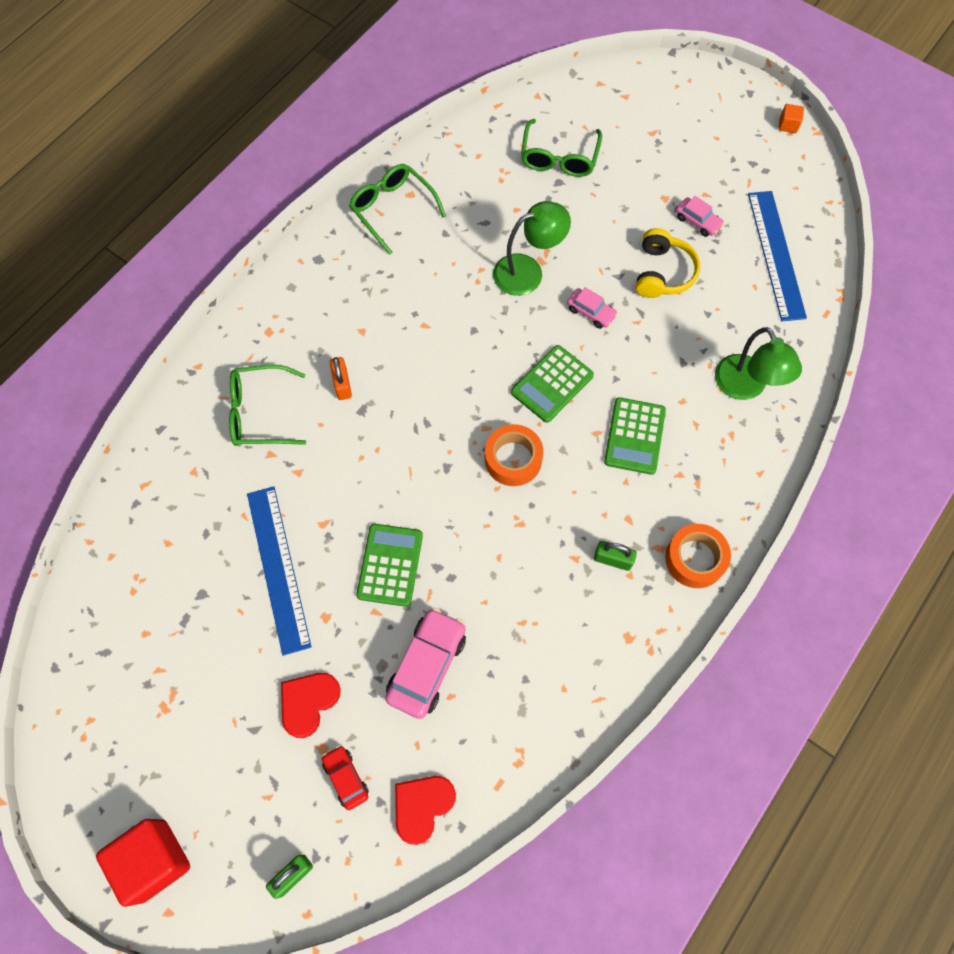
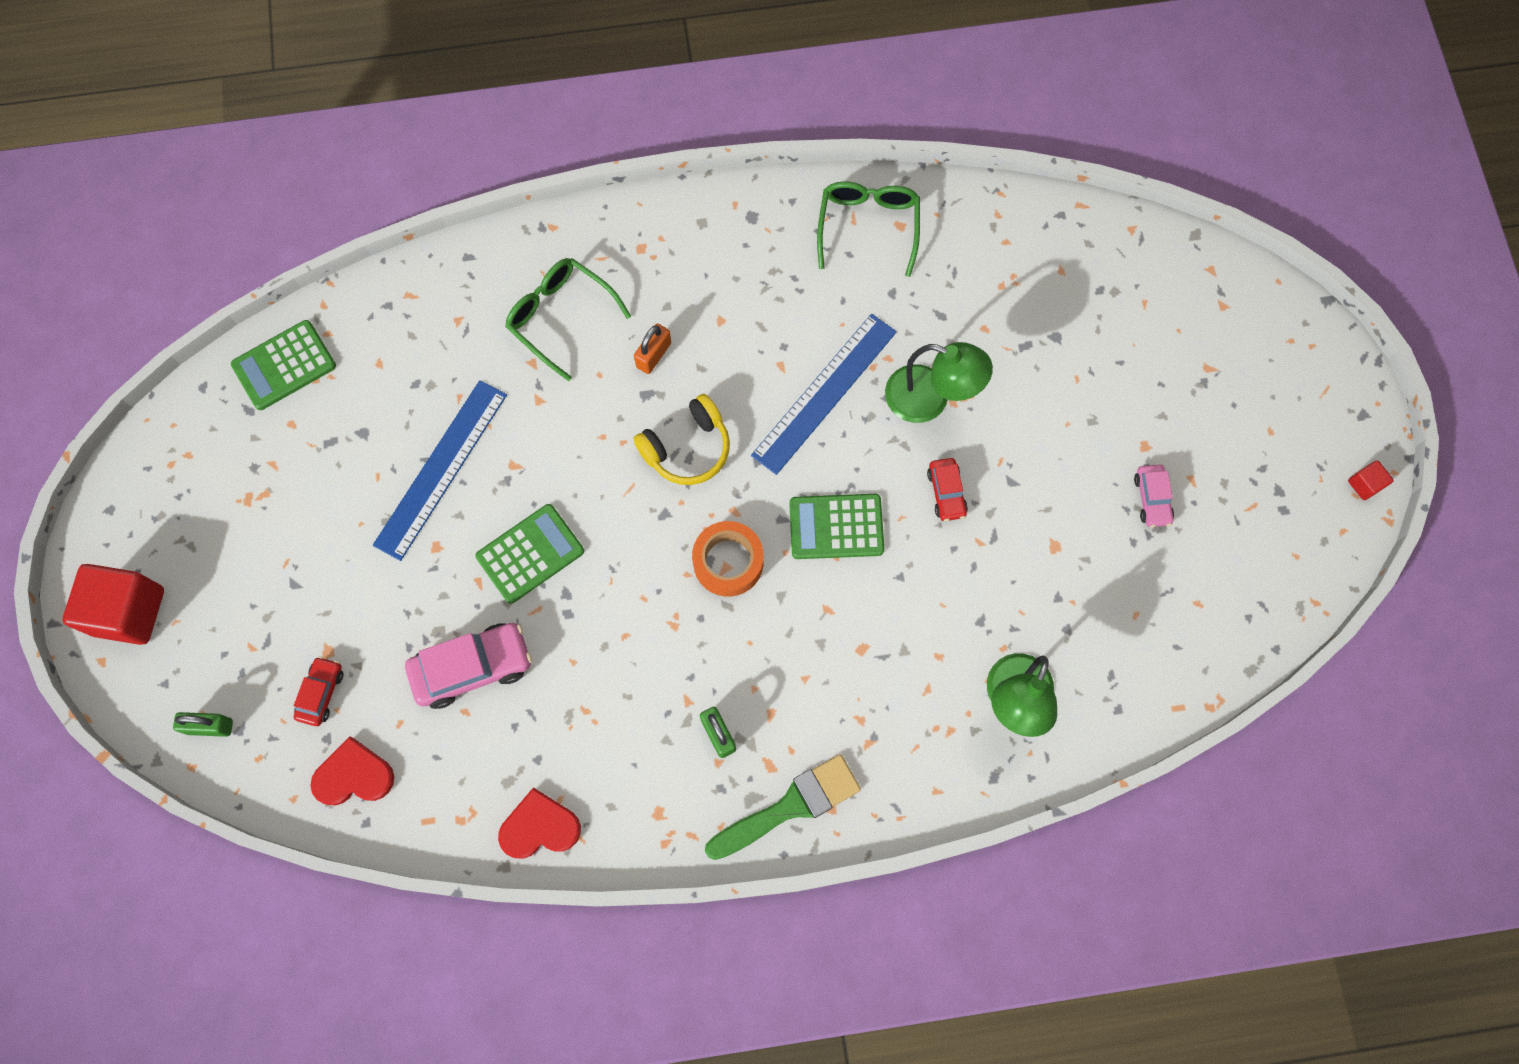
camera: 45 degrees right, 5 degrees up
red heart [281,673,341,738] -> red heart moved to [498,788,581,859]
green glasses [521,119,602,177] -> none
pink car [567,287,618,329] -> red car [927,458,968,521]
green calculator [604,397,666,475] -> green calculator moved to [231,320,336,410]
yellow headphones [636,228,700,298] -> yellow headphones moved to [633,394,730,485]
orange tape [665,524,731,588] -> green brush [705,754,861,860]
blue ruler [748,191,807,321] -> blue ruler moved to [751,314,897,475]
orange cube [778,104,804,133] -> red cube [1348,460,1394,500]

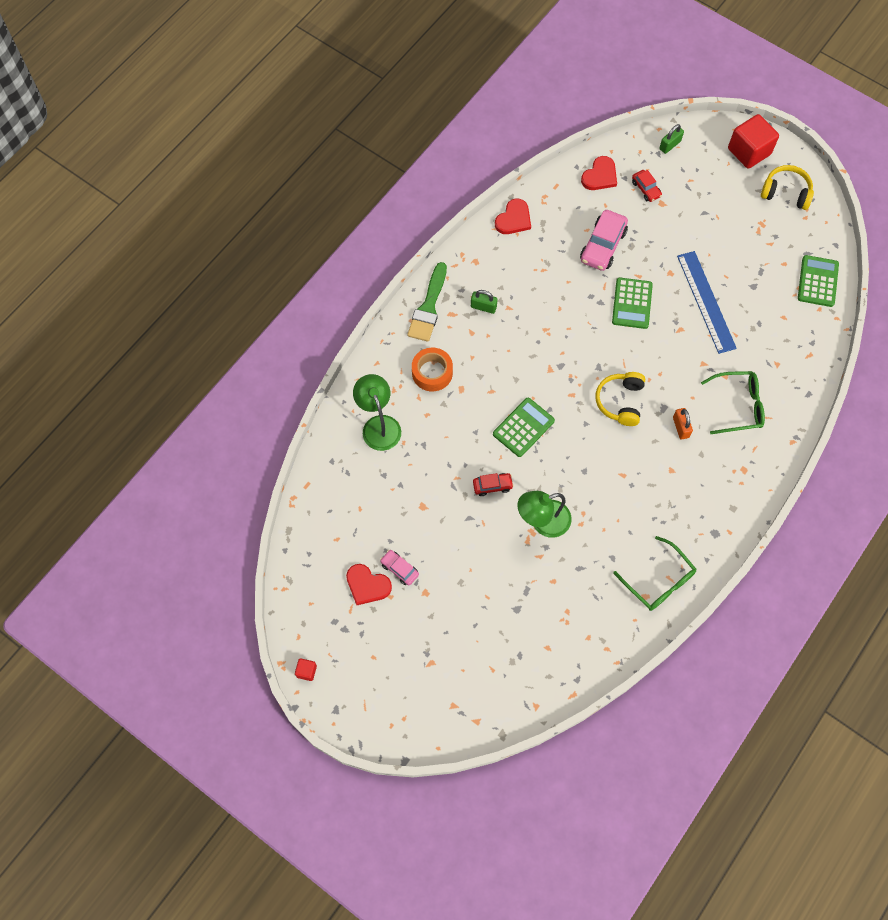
camera: 135 degrees right, 5 degrees down
orange tape [692,521,764,597] -> orange tape moved to [412,348,453,391]
blue ruler [751,314,897,475] -> none
red car [927,458,968,521] -> red car turned 135 degrees clockwise [473,473,514,496]
none -> red heart [346,564,392,605]
none -> yellow headphones [761,165,814,210]

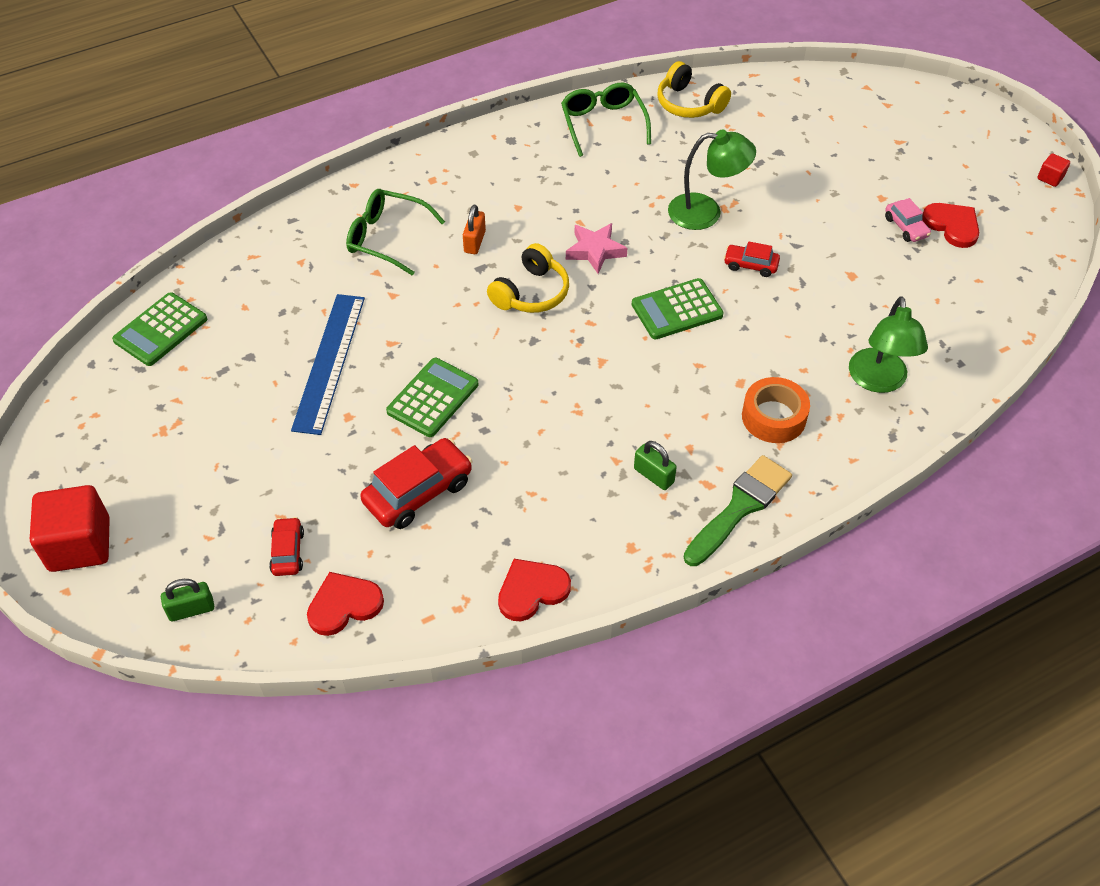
camera: 155 degrees left, 15 degrees down
pink car [580,210,628,271] -> red car [360,438,473,529]
yellow headphones [761,165,814,210] -> yellow headphones moved to [657,61,731,118]
none -> pink star [566,223,627,274]

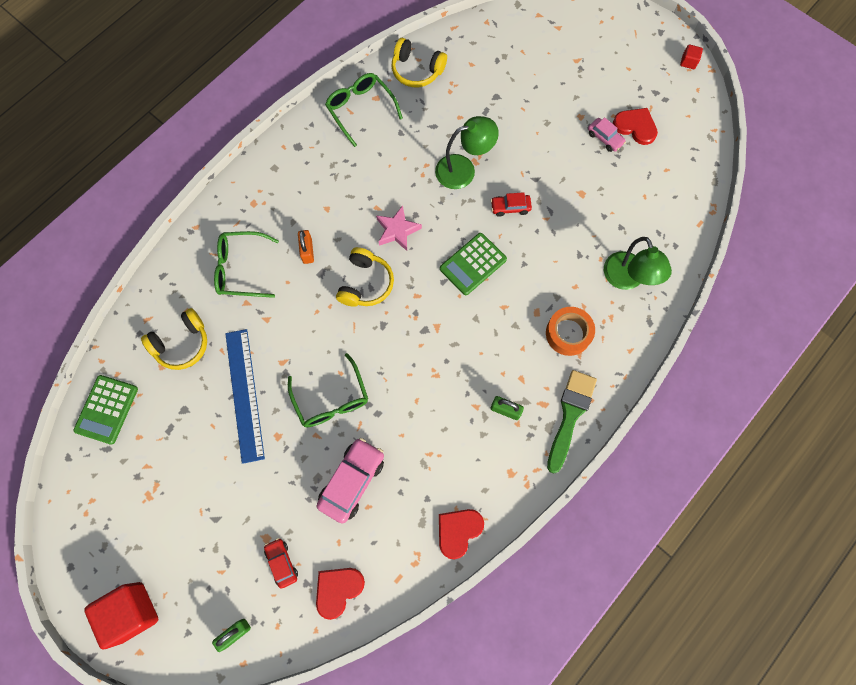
camera: 20 degrees left, 20 degrees up
red car [360,438,473,529] -> pink car [317,438,384,524]
green calculator [386,358,478,437] -> green glasses [288,353,368,427]
none -> yellow headphones [141,308,207,370]

